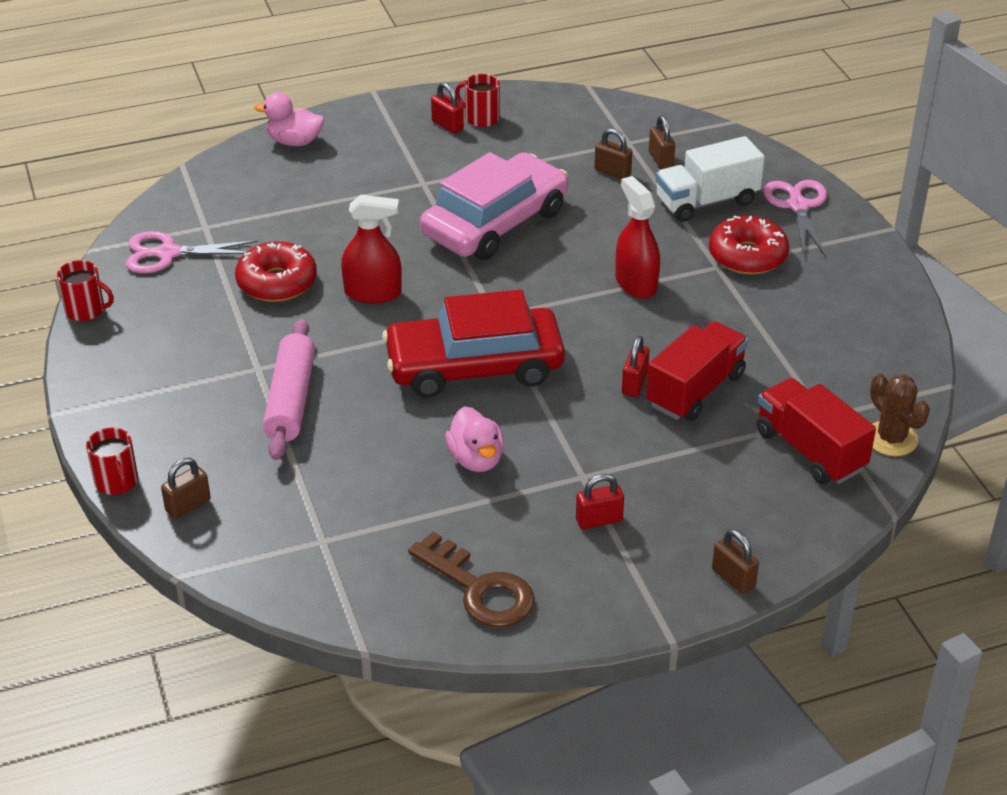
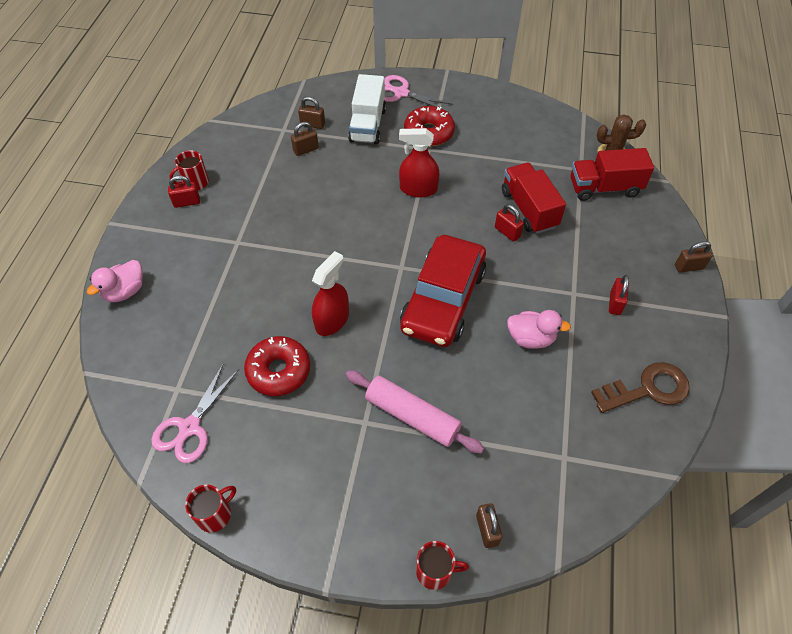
camera: 60 degrees left, 15 degrees up
pink car [420,152,568,260] -> none

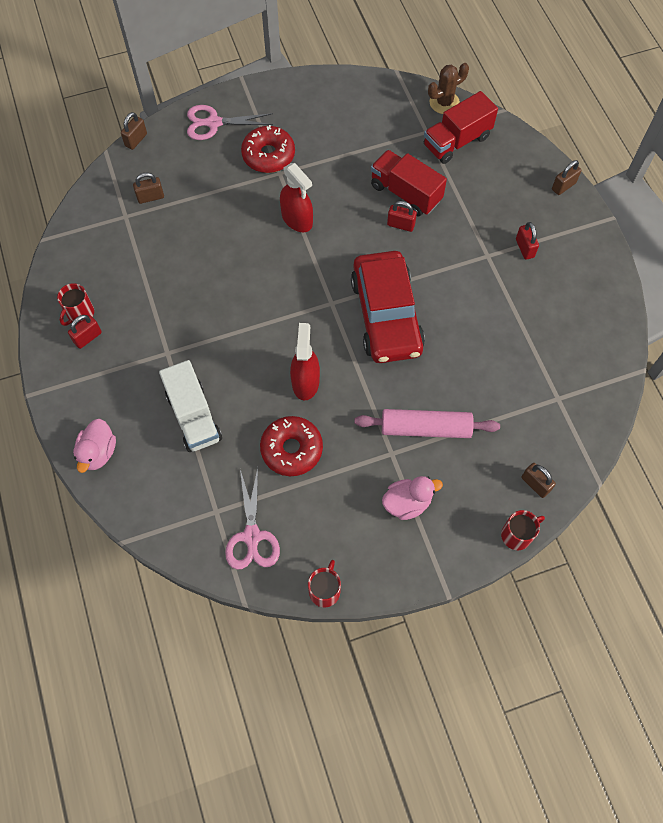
camera: 30 degrees left, 10 degrees up
brown padlock [291,122,319,156] -> brown padlock moved to [121,112,147,150]
white truck [348,74,386,145] -> white truck moved to [159,360,222,452]
red spray bottle [399,128,440,197] -> red spray bottle turned 105 degrees counterclockwise [280,163,313,232]
pink duck [507,310,571,349] -> pink duck moved to [382,476,443,520]
brown key [591,362,690,413] -> none

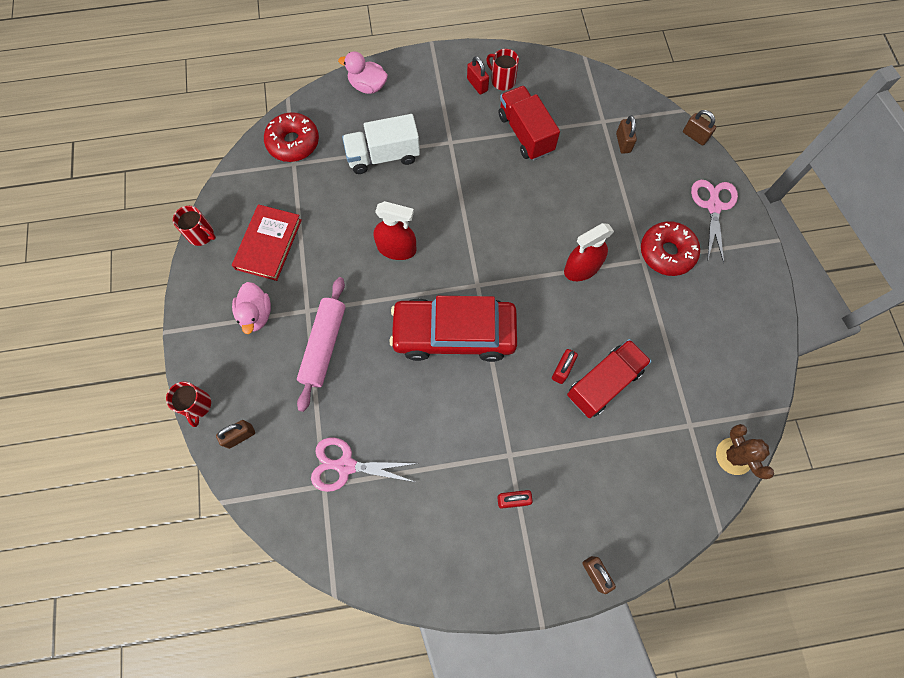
camera: 100 degrees right, 5 degrees up
pink scissors [225,468,280,570] -> pink scissors moved to [311,438,418,492]
red donut [260,416,323,476] -> red donut moved to [264,112,319,162]
red truck [424,91,498,164] -> red truck moved to [498,86,560,160]
none -> red book [232,204,302,281]

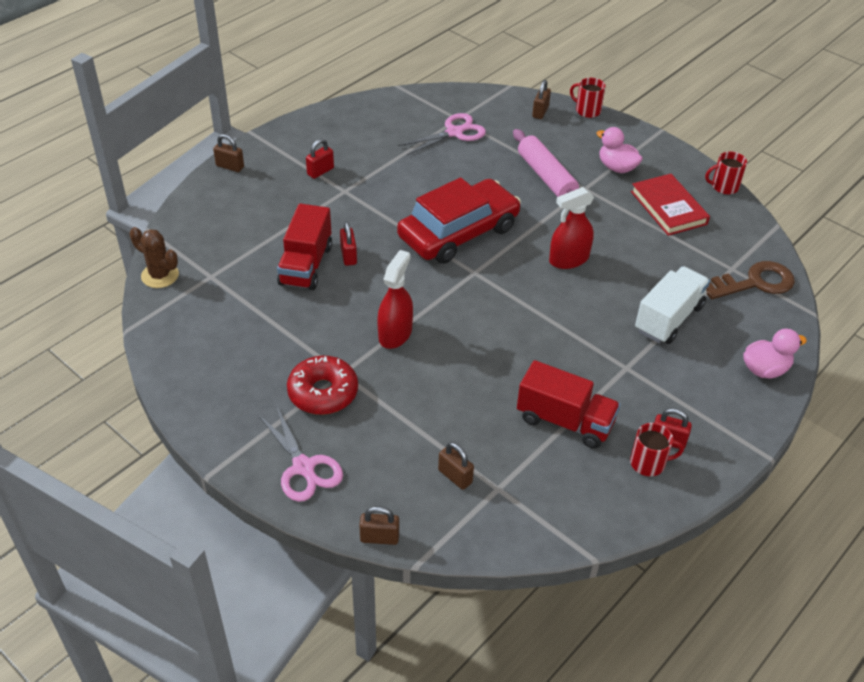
camera: 140 degrees right, 25 degrees down
red donut [264,112,319,162] -> brown key [706,261,795,299]

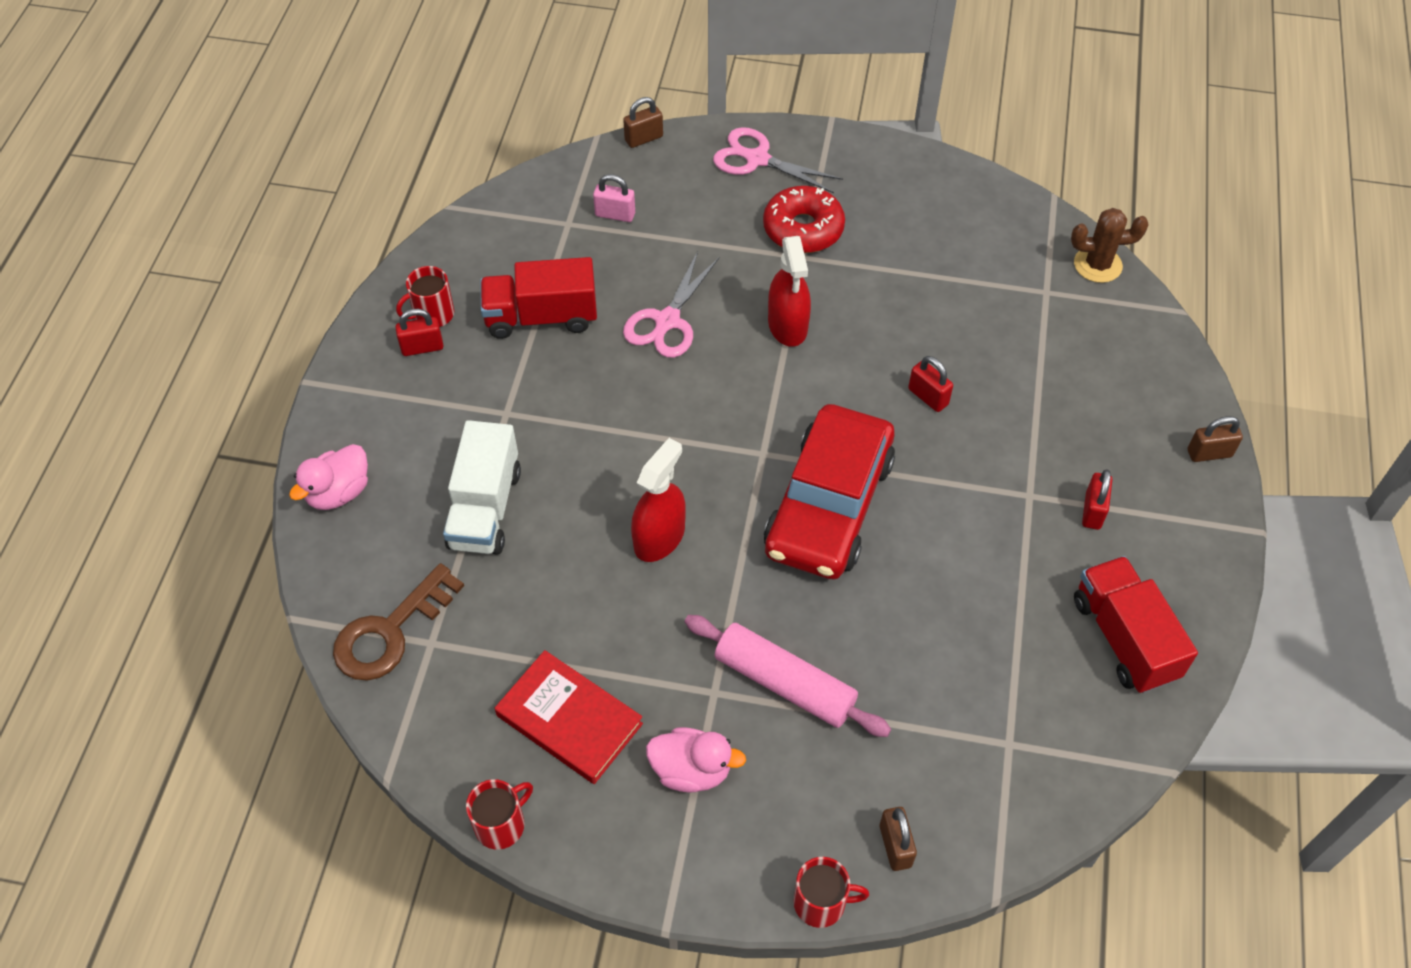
camera: 150 degrees right, 10 degrees up
red truck [277,204,332,290] -> red truck moved to [1074,556,1198,693]
pink scissors [398,113,486,155] -> pink scissors moved to [623,251,719,358]
brown padlock [438,442,474,490] -> pink padlock [593,174,635,222]

